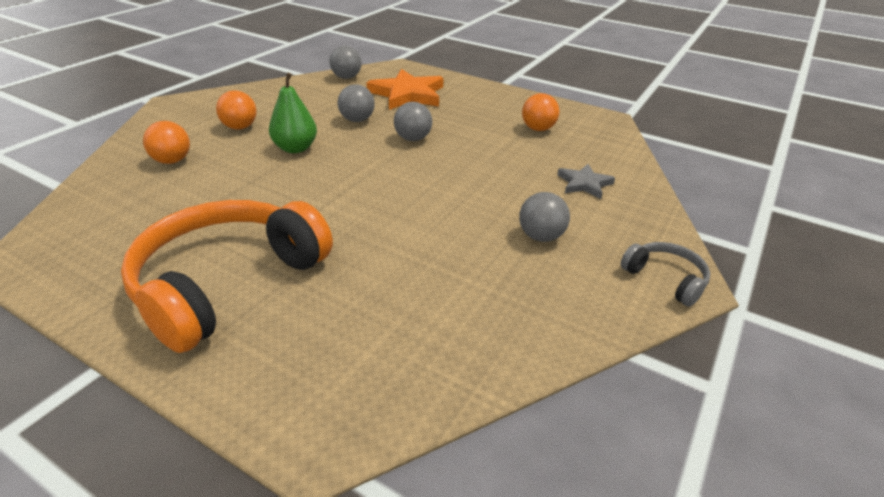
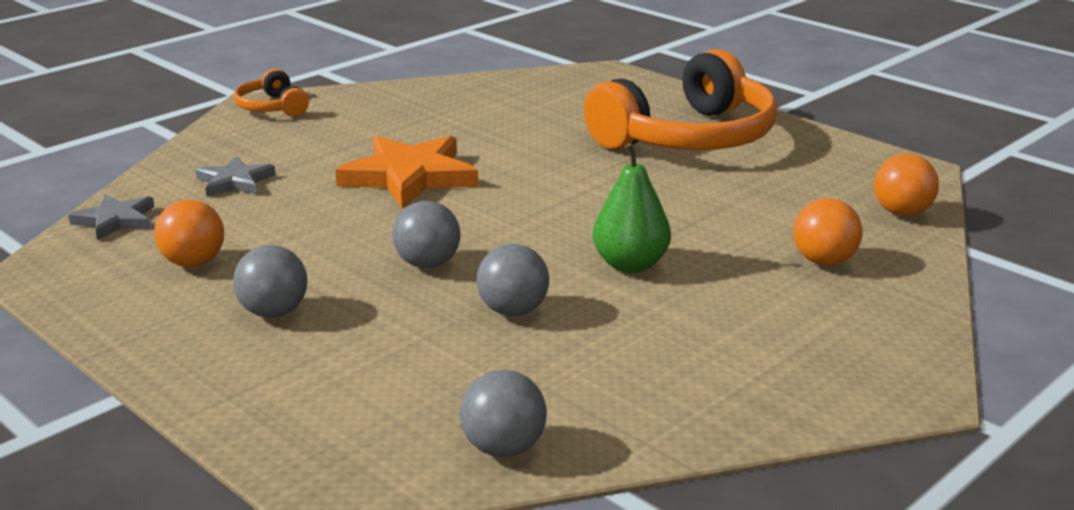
camera: 165 degrees left, 10 degrees down
orange ball [216,90,256,130] -> orange ball moved to [874,154,939,216]
orange star [366,69,444,110] -> orange star moved to [335,136,478,208]
grey ball [519,192,570,242] -> grey ball moved to [233,245,307,318]
grey headphones [621,242,710,307] -> orange headphones [234,68,309,116]
none -> grey star [68,194,154,240]

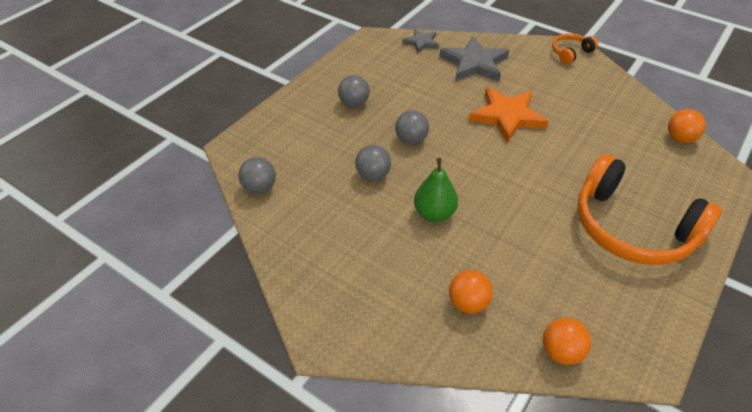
camera: 80 degrees right, 20 degrees up
orange ball [154,199,224,267] -> orange ball moved to [668,109,706,143]
grey star [195,156,275,197] -> grey star [439,36,509,82], size x1.80

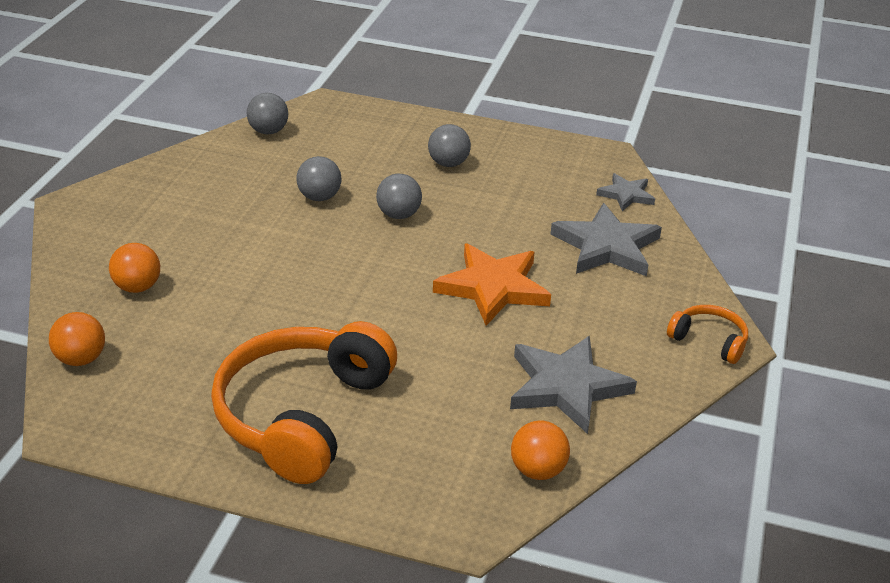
camera: 70 degrees right, 10 degrees down
green pear [414,158,458,222] -> none
none -> grey star [510,336,637,434]

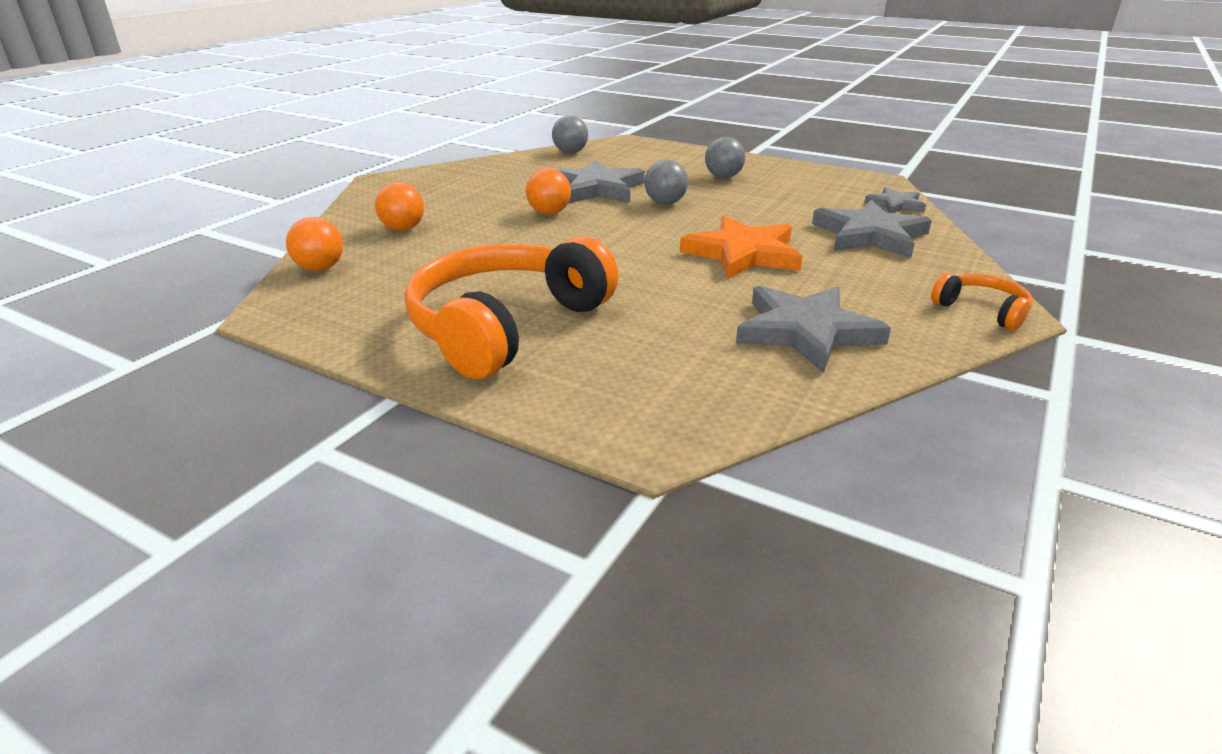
camera: 15 degrees right, 5 degrees down
grey ball [297,156,341,201] -> grey star [555,160,645,203]
orange ball [511,420,570,480] -> orange ball moved to [526,168,571,215]

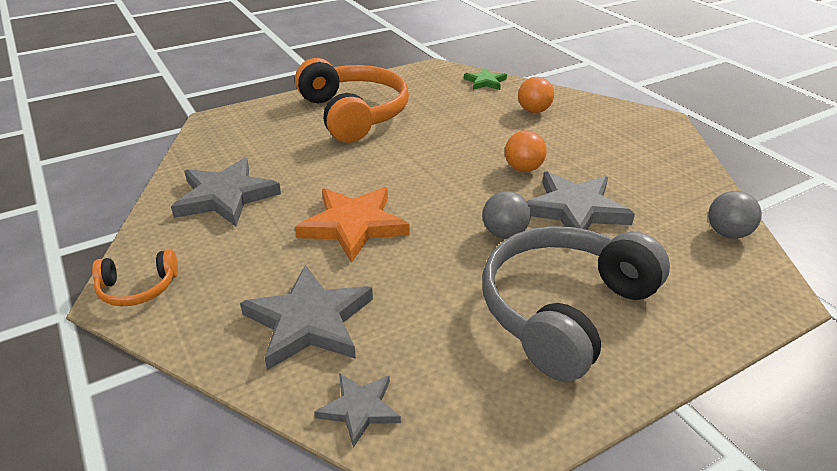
camera: 120 degrees right, 5 degrees up
orange ball [286,217,343,271] -> green star [464,68,507,90]
grey ball [705,137,745,178] -> grey headphones [482,226,670,382]

